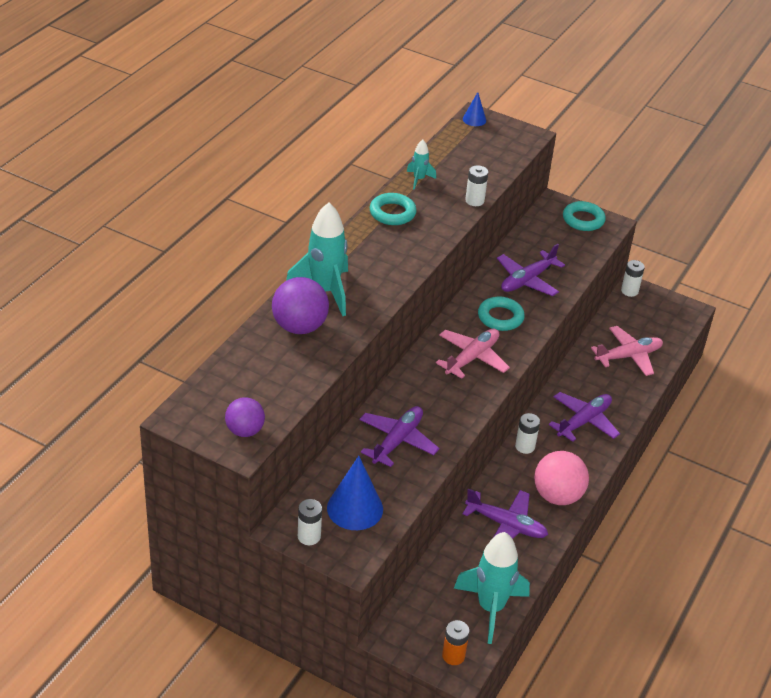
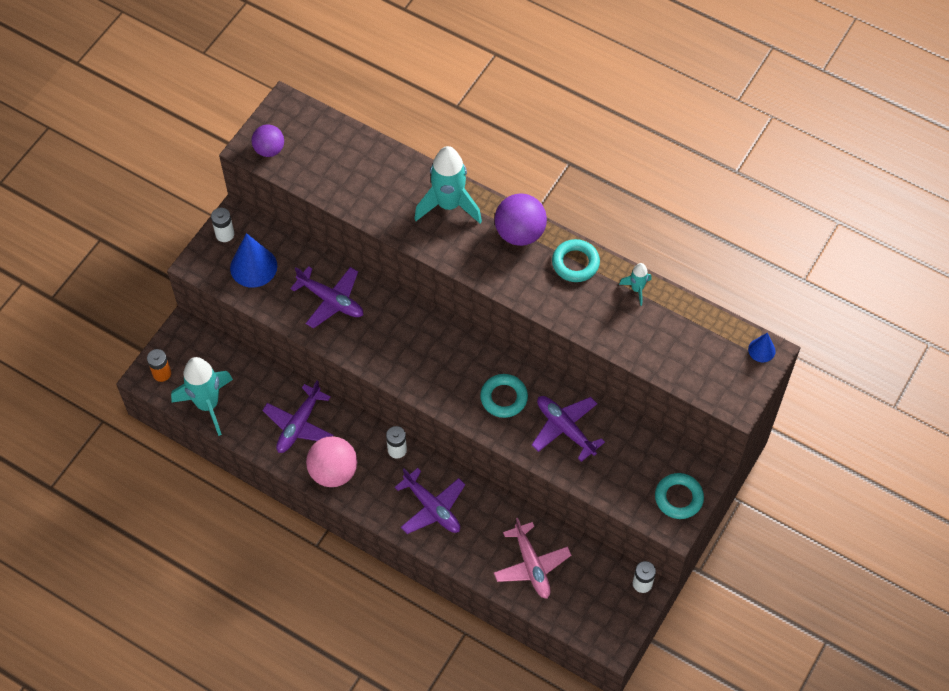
camera: 95 degrees right, 20 degrees up
purple ball [272,277,329,334] -> purple ball moved to [495,193,547,246]
pink plane [436,329,510,379] -> none
white battery [465,165,488,206] -> none

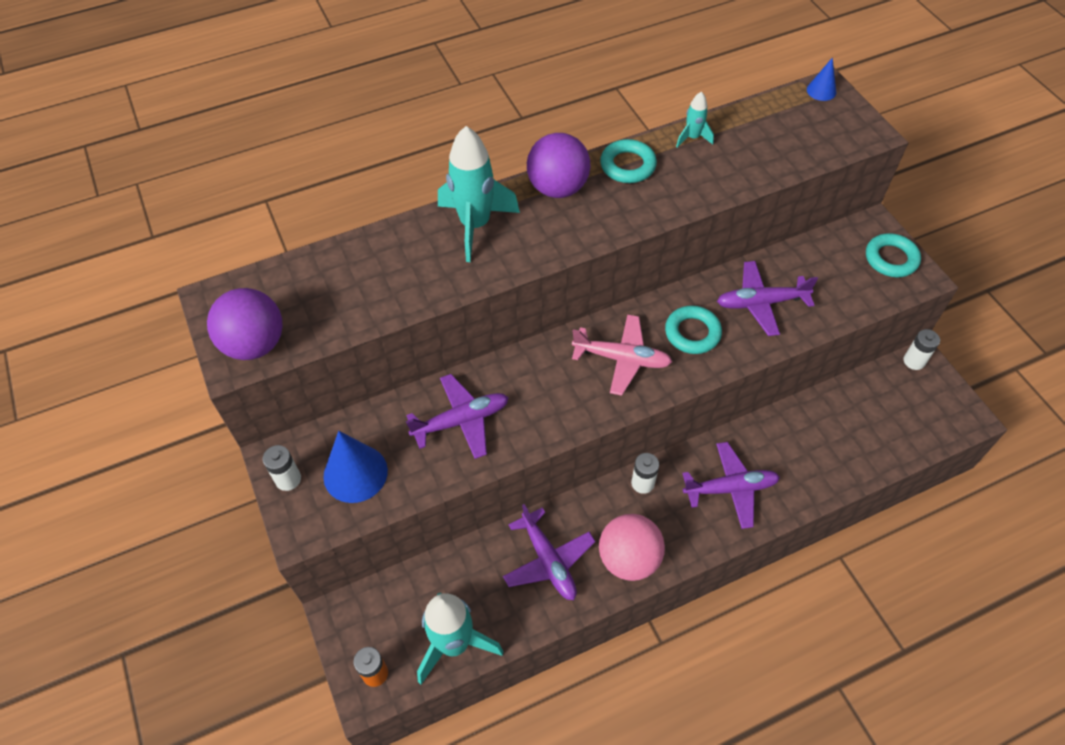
camera: 55 degrees left, 5 degrees down
purple ball [252,124,284,157] -> purple ball [207,288,283,360], size x1.56
pink plane [494,518,571,599] -> pink plane moved to [572,315,672,396]

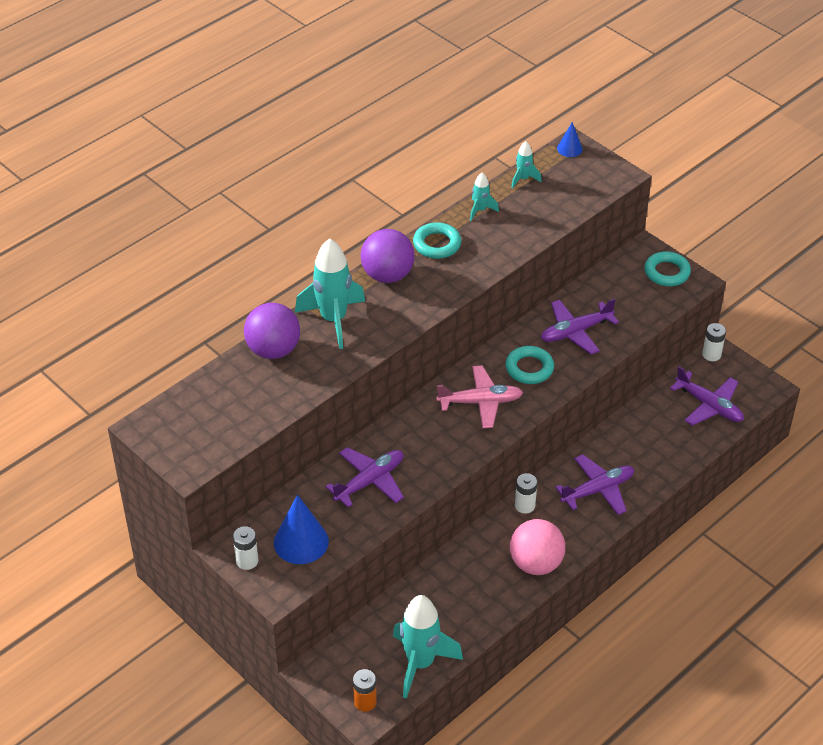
camera: 20 degrees left, 10 degrees down
purple ball [207,288,283,360] -> purple ball moved to [244,303,300,359]
purple plane [503,504,595,600] -> purple plane moved to [670,366,744,426]
none -> turquoise rocket [511,141,542,189]

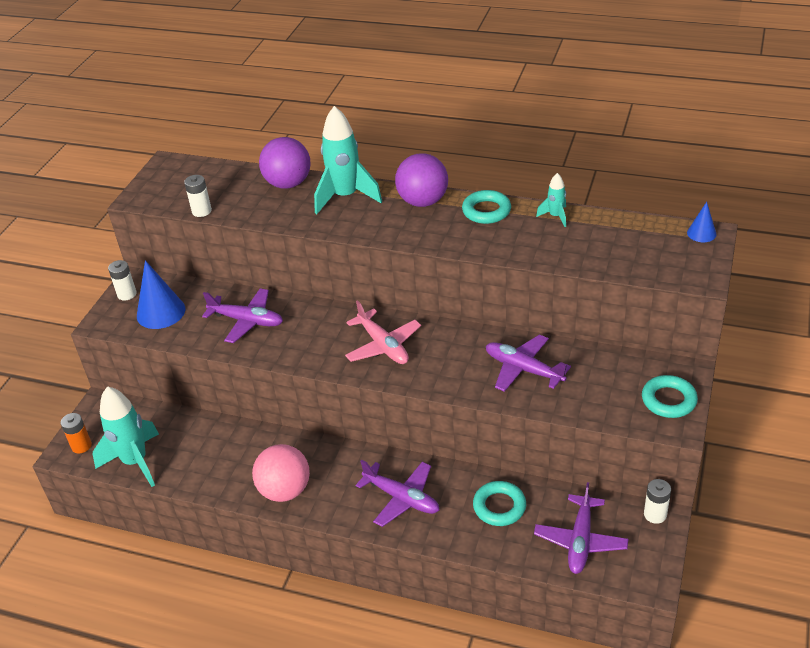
camera: 65 degrees right, 5 degrees down
turquoise ring [505,346,554,384] -> turquoise ring moved to [473,481,526,526]
turquoise rocket [511,141,542,189] -> none
white battery [515,473,537,514] -> white battery moved to [184,175,212,217]

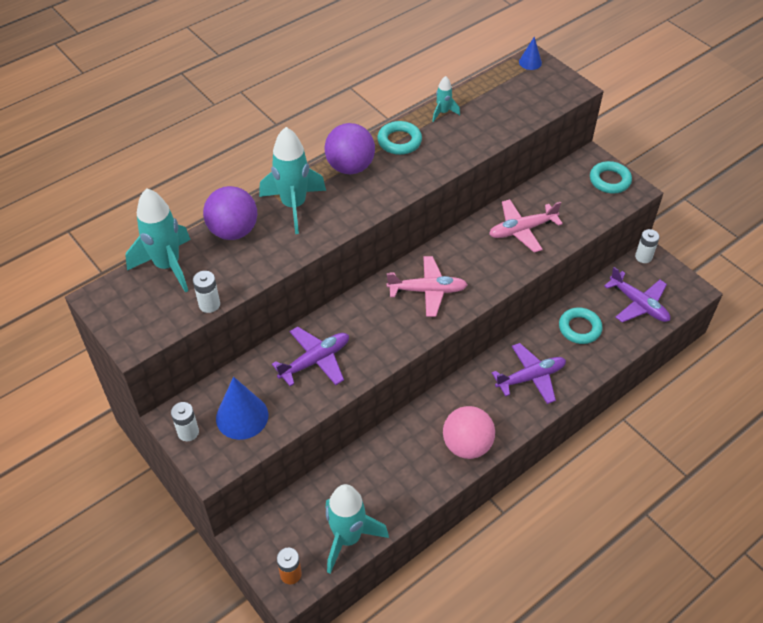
camera: 60 degrees left, 10 degrees up
purple plane [486,334,571,392] -> pink plane [489,199,563,253]
none -> turquoise rocket [126,188,191,293]

